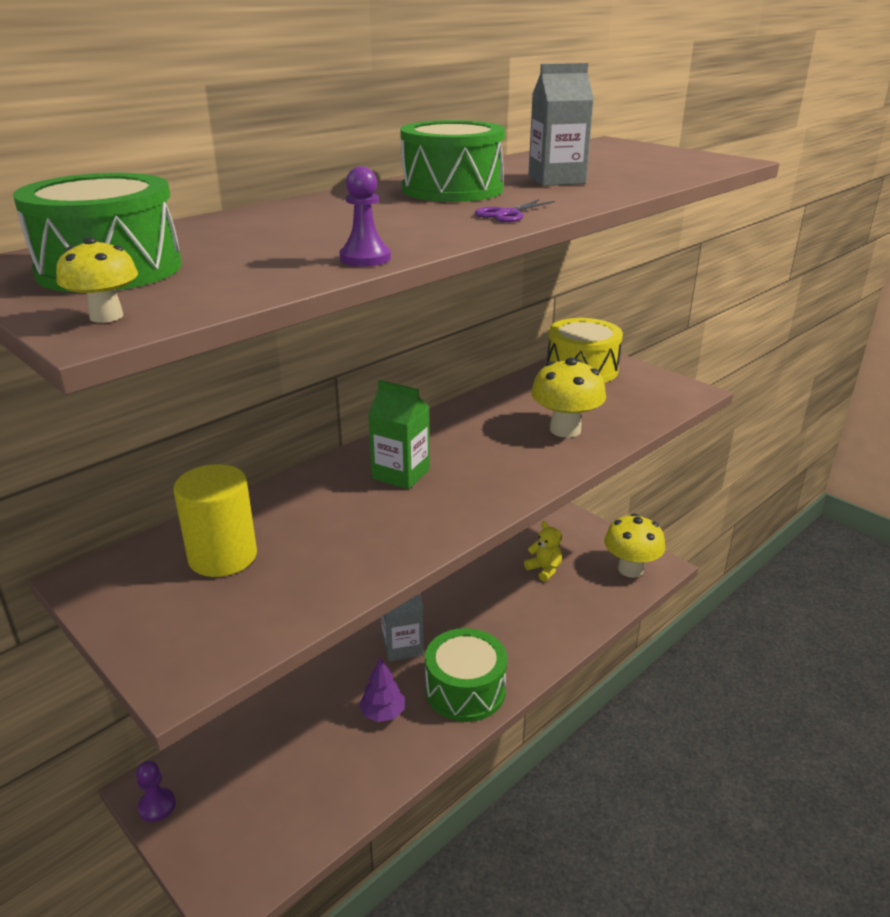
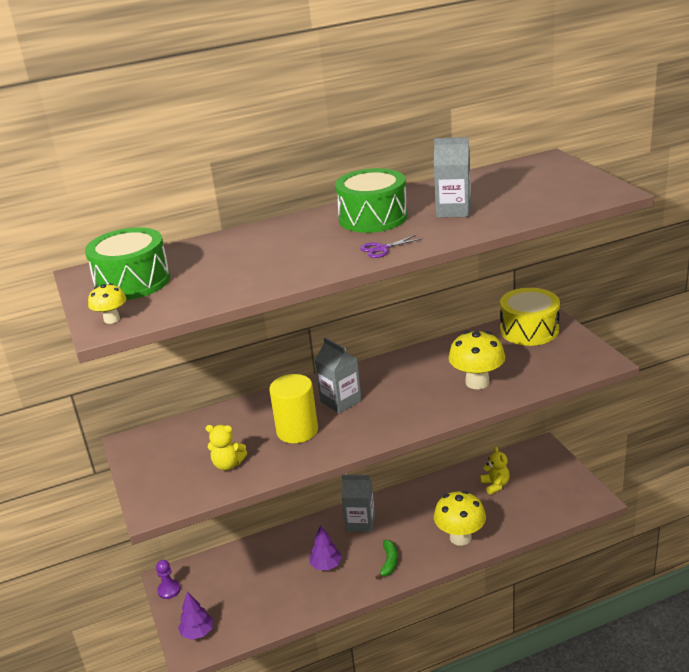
camera: 25 degrees right, 0 degrees up
yellow cylinder [174,464,257,577] -> yellow cylinder moved to [269,374,318,443]
purple pawn [339,166,391,266] -> none
green carton [368,380,430,489] -> grey carton [315,338,362,413]
green drum [425,628,507,722] -> green banana [375,540,398,579]
yellow mushroom [604,514,665,578] -> yellow mushroom moved to [434,491,486,546]
none -> purple tree [178,592,213,640]
none -> yellow teddy bear [206,425,247,471]

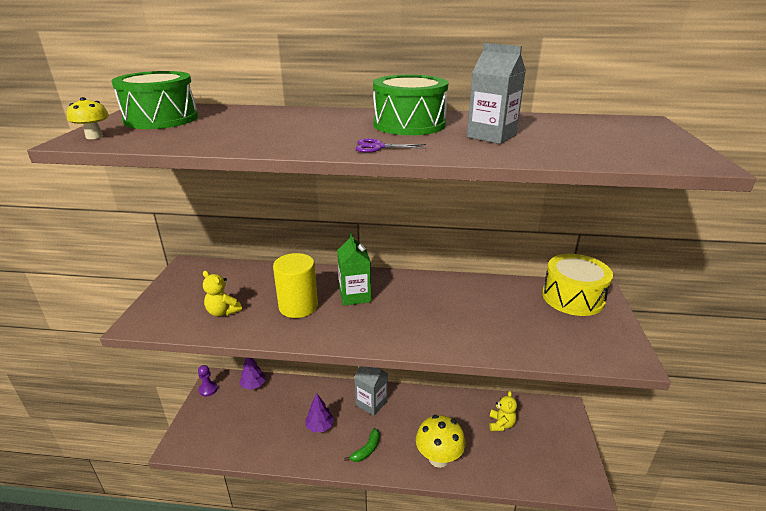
camera: 25 degrees right, 0 degrees up
purple tree [178,592,213,640] -> purple tree moved to [239,358,266,390]
grey carton [315,338,362,413] -> green carton [337,233,371,306]
yellow mushroom [449,331,505,389] -> none

